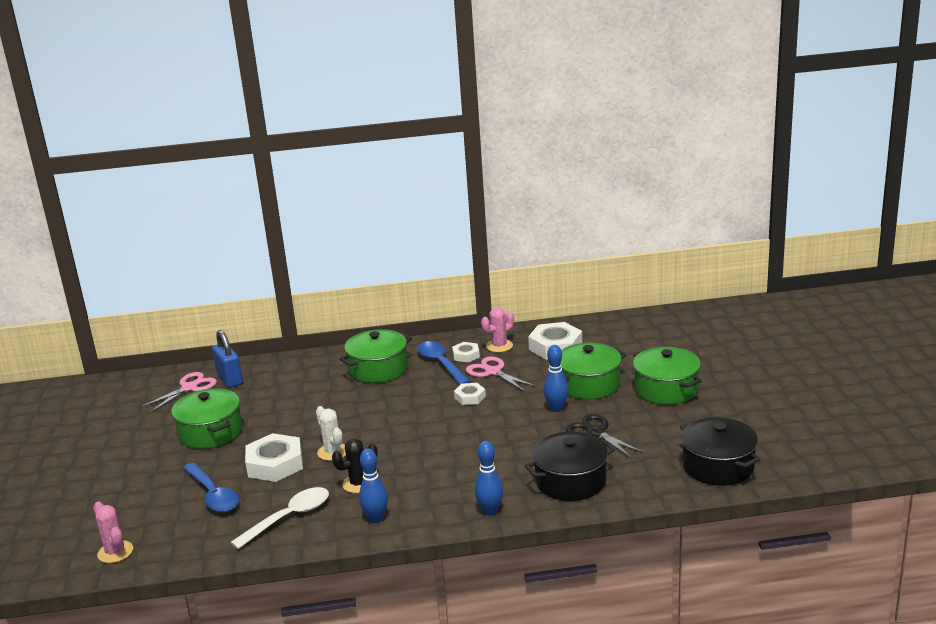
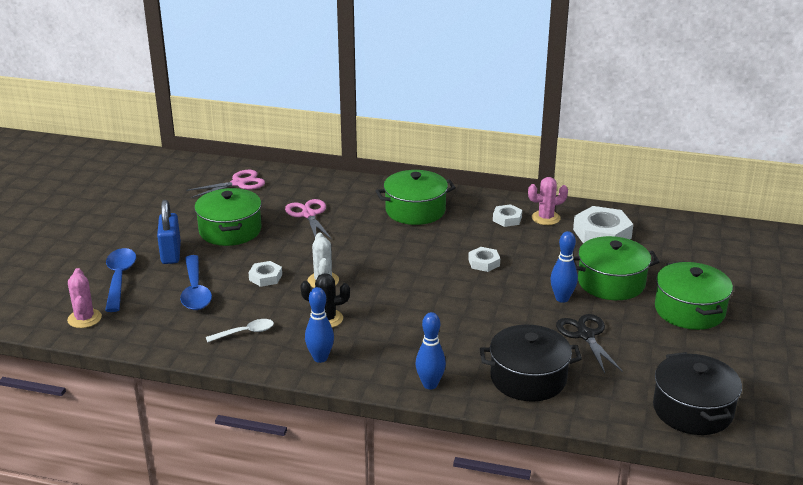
camera: 20 degrees right, 5 degrees up
blue padlock [212,330,243,388] -> blue padlock moved to [157,200,181,264]
white spoon [230,487,329,549] -> white spoon [206,319,274,343], size x0.62
white nut [245,433,303,482] -> white nut [248,261,282,287], size x0.54
blue spoon [417,341,471,385] -> blue spoon moved to [105,248,136,312]
pink scissors [466,356,536,392] -> pink scissors moved to [285,199,332,239]

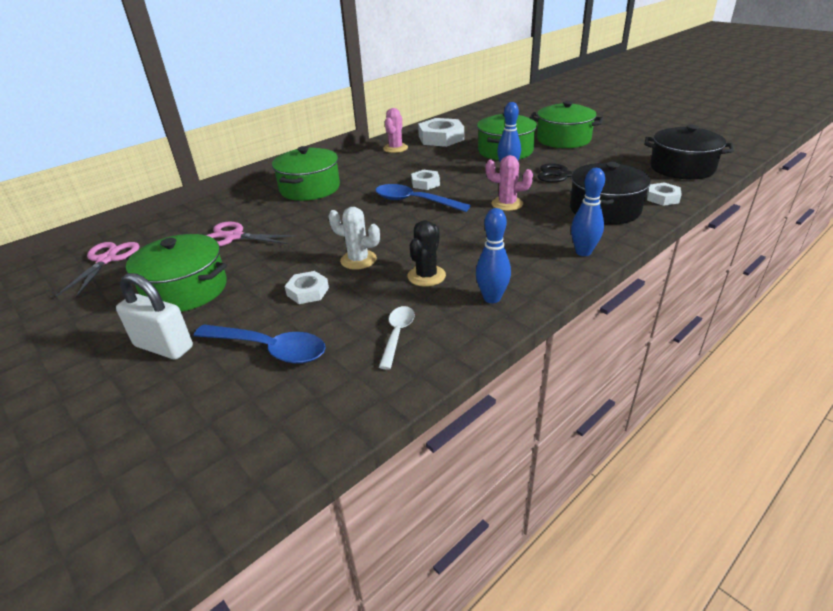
camera: 55 degrees left, 5 degrees up
pink cactus [67,268,102,328] -> pink cactus moved to [486,155,533,211]
blue spoon [105,248,136,312] -> blue spoon moved to [375,184,471,212]
blue padlock [157,200,181,264] -> white padlock [116,273,193,360]
white nut [493,204,522,227] -> white nut moved to [647,183,682,206]

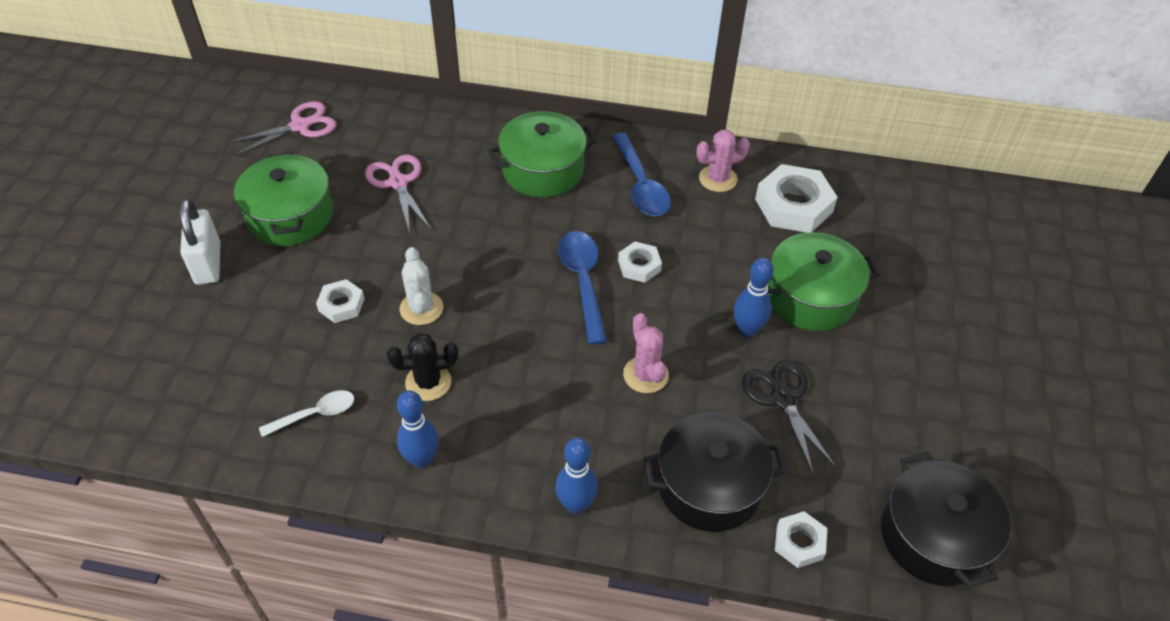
camera: 50 degrees right, 15 degrees up
blue spoon [194,324,326,364] -> blue spoon moved to [612,132,671,216]
green pot [530,101,603,148] -> none

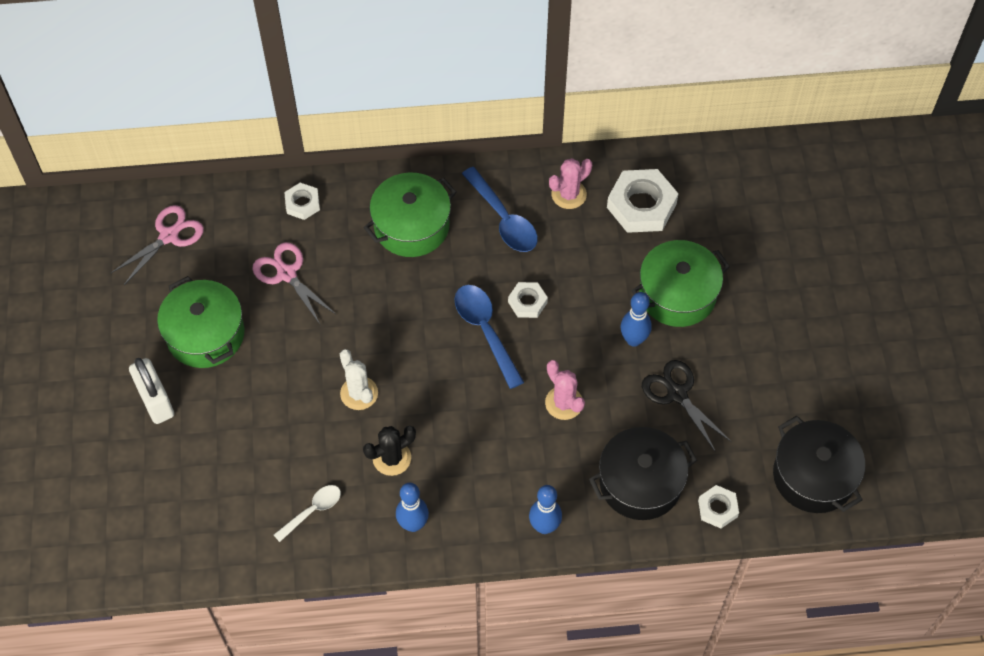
camera: 15 degrees left, 10 degrees up
white nut [316,279,365,323] -> white nut moved to [284,183,320,220]

